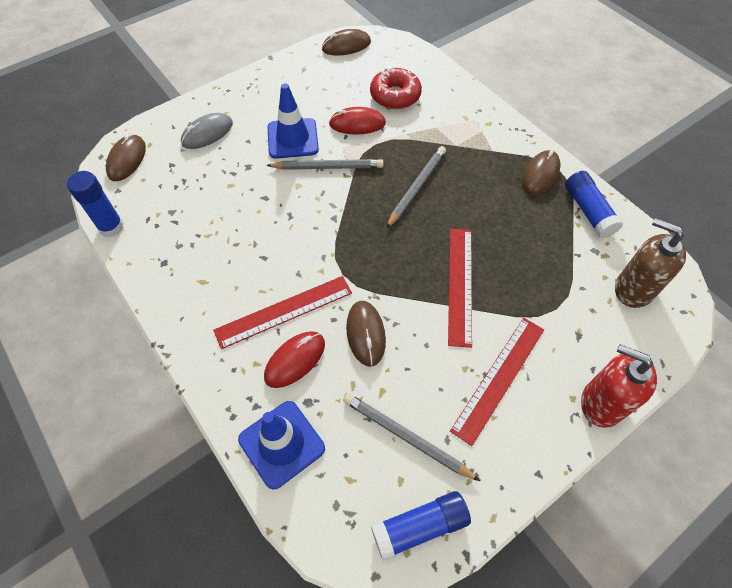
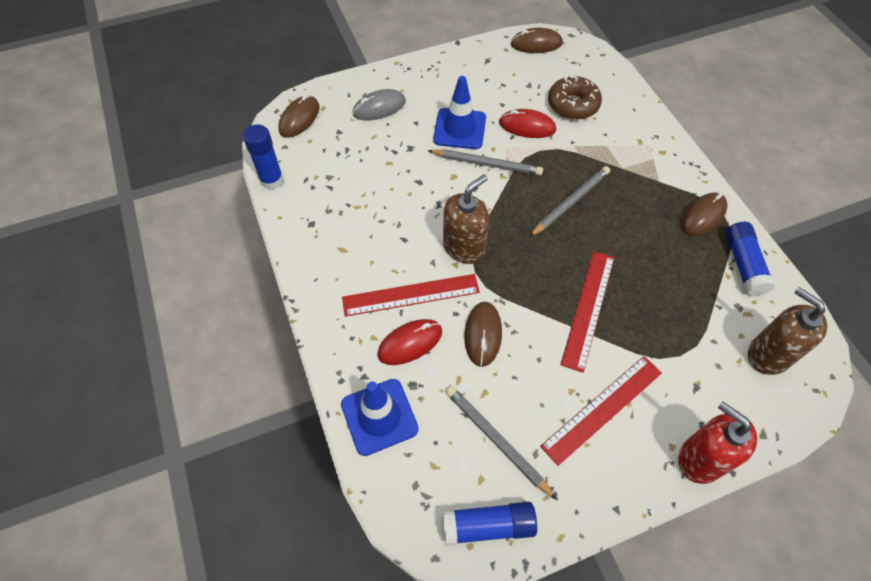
camera: 15 degrees right, 0 degrees up
red donut [370,68,422,109] -> brown donut [548,75,602,120]
none -> brown soap dispenser [443,174,490,264]

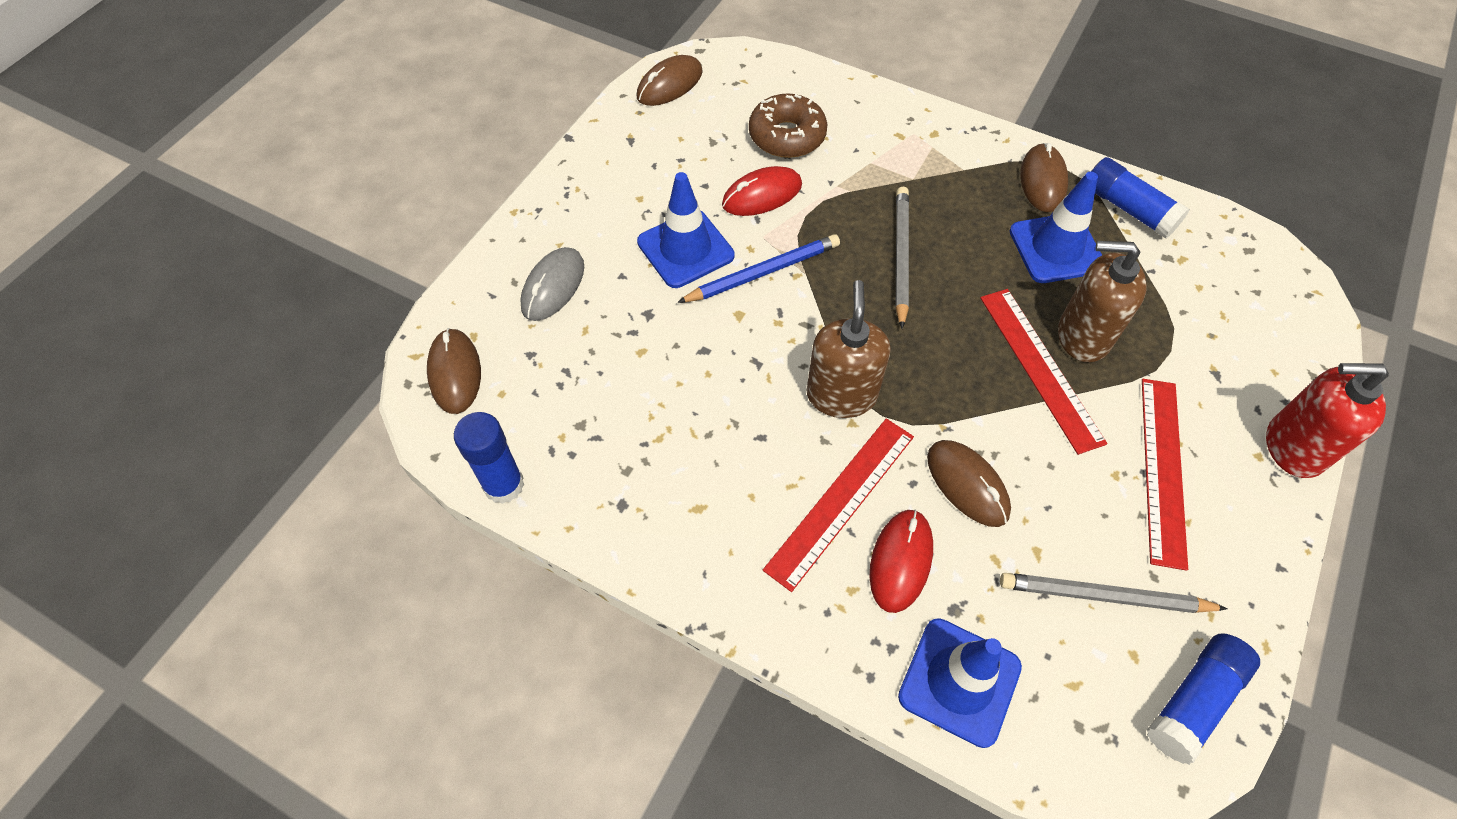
camera: 40 degrees left, 0 degrees up
grey pencil [428,149,543,176] -> blue pencil [677,234,840,303]
brown soap dispenser [748,287,827,375] -> brown soap dispenser moved to [1058,241,1147,362]
none -> blue traffic cone [1010,172,1102,283]

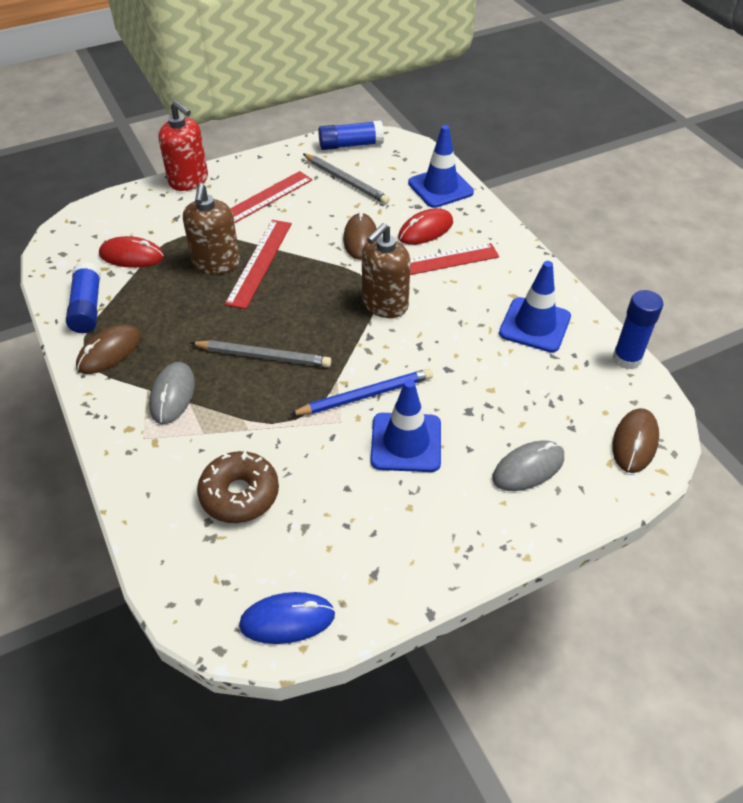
camera: 145 degrees left, 10 degrees down
brown mouse [637,55,703,106] -> blue mouse [239,592,335,644]
blue pencil [677,234,840,303] -> blue pencil turned 150 degrees clockwise [290,368,433,415]
red mouse [722,166,802,216] -> red mouse moved to [99,236,164,268]
grey pencil [896,187,909,329] -> grey pencil turned 120 degrees counterclockwise [190,340,331,367]
blue traffic cone [1010,172,1102,283] -> blue traffic cone moved to [499,261,571,352]
brown soap dispenser [1058,241,1147,362] -> brown soap dispenser turned 45 degrees clockwise [183,183,240,275]
none -> grey mouse [149,362,195,424]

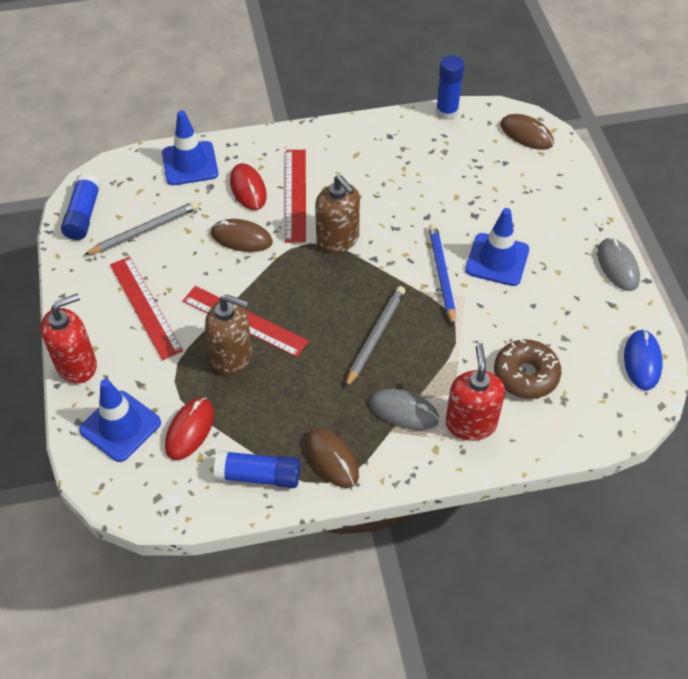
camera: 75 degrees left, 5 degrees up
grey mouse [492,440,564,491] -> grey mouse moved to [597,238,640,291]
blue traffic cone [499,261,571,352] -> blue traffic cone moved to [79,379,161,462]
none -> red soap dispenser [446,345,505,441]

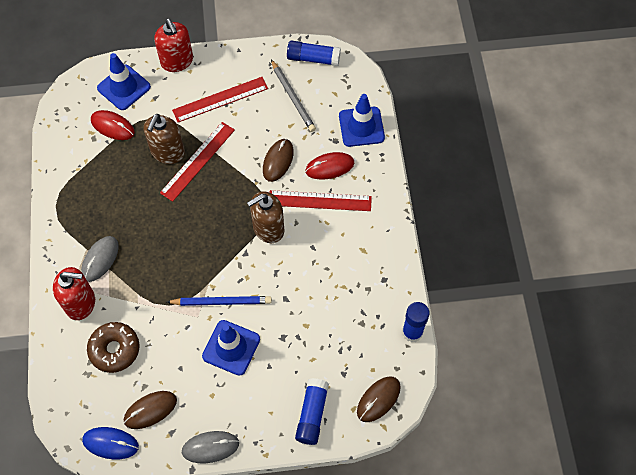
camera: 95 degrees right, 10 degrees up
blue glue stick [214,450,300,488] -> blue glue stick moved to [295,378,329,445]
brown mouse [305,428,359,488] -> brown mouse moved to [124,391,177,429]
grey pencil [345,286,405,389] -> none

